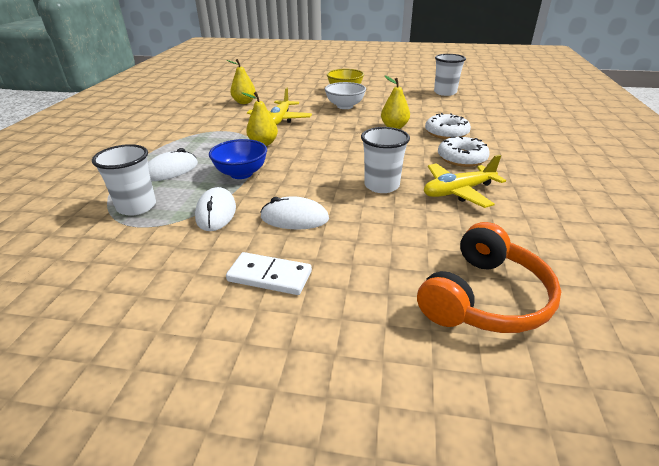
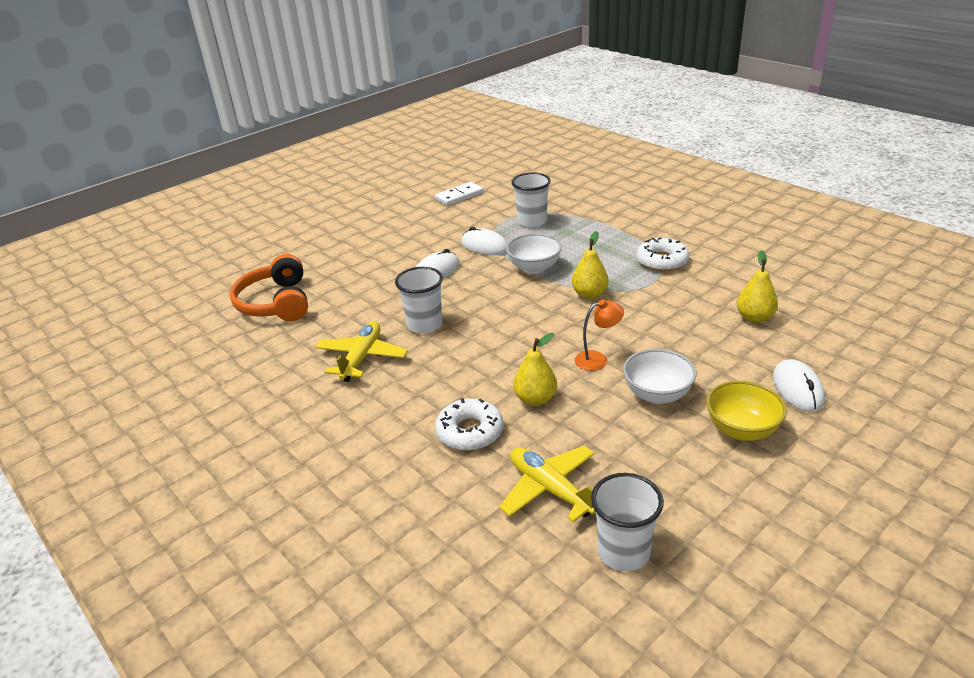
camera: 130 degrees right, 0 degrees up
white mouse [148,148,198,181] -> white mouse moved to [773,359,825,412]
blue bowl [209,139,267,179] -> white bowl [506,233,562,274]
white domino [226,252,312,295] -> white domino moved to [435,182,483,206]
yellow plane [247,88,312,125] -> yellow plane moved to [499,446,596,523]
white donut [438,136,490,167] -> white donut moved to [637,237,690,271]
none -> orange lamp [575,300,624,371]

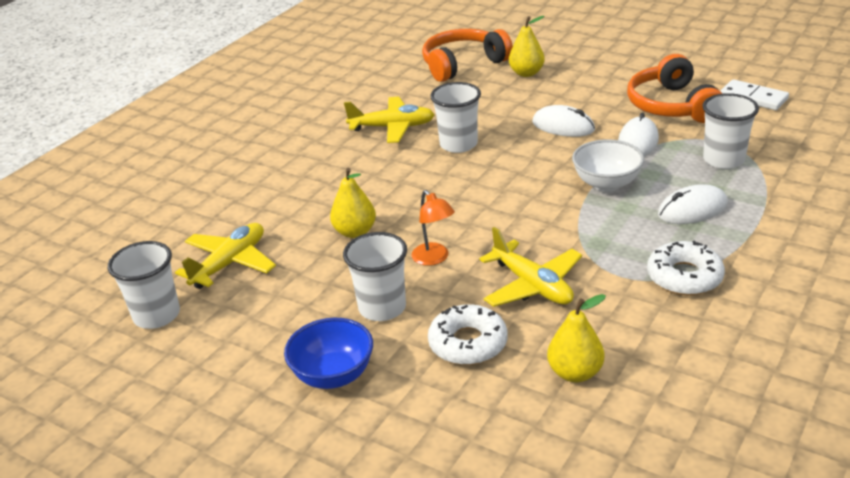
camera: 75 degrees right, 0 degrees up
white donut [435,398,503,451] -> white donut moved to [428,304,507,365]
yellow pear [572,231,609,299] -> yellow pear moved to [509,16,545,77]
white bowl [623,349,696,404] -> white cup [343,232,407,321]
yellow bowl [706,381,787,441] -> blue bowl [284,318,373,389]
white mouse [773,359,825,412] -> white mouse moved to [658,184,728,224]
none -> yellow plane [479,227,582,307]
none -> orange headphones [627,54,722,123]

